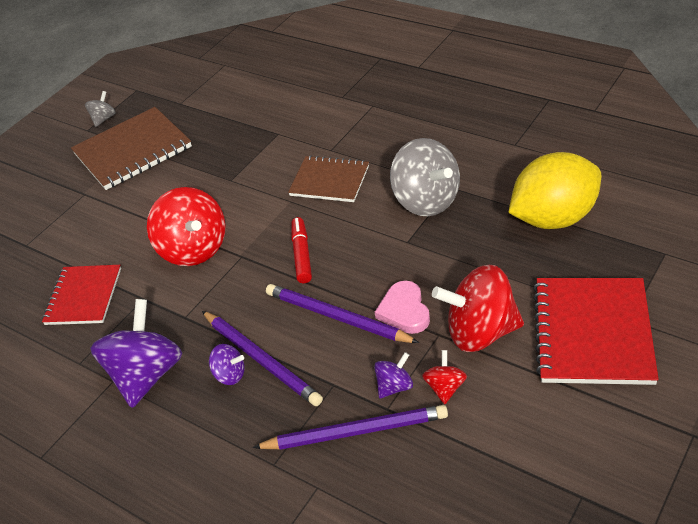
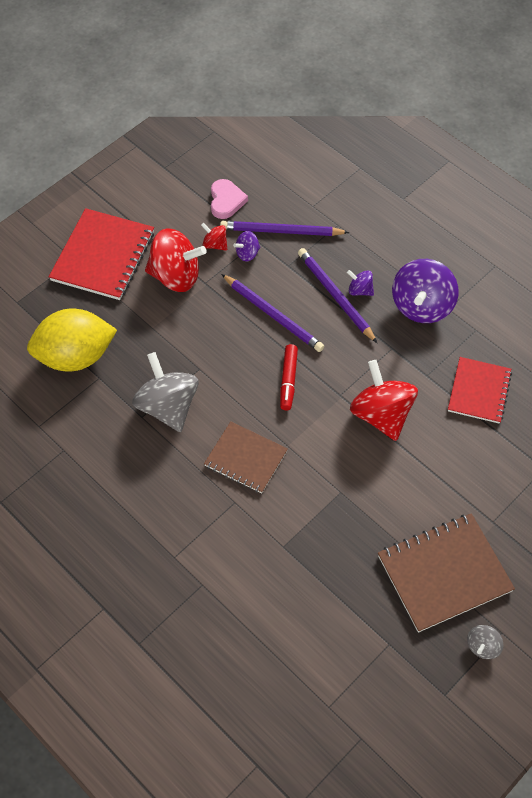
camera: 175 degrees left, 15 degrees up
pink heart [375,281,430,334] -> pink heart moved to [211,179,248,219]
red spinning top [422,350,467,404] -> red spinning top turned 105 degrees clockwise [201,223,227,250]

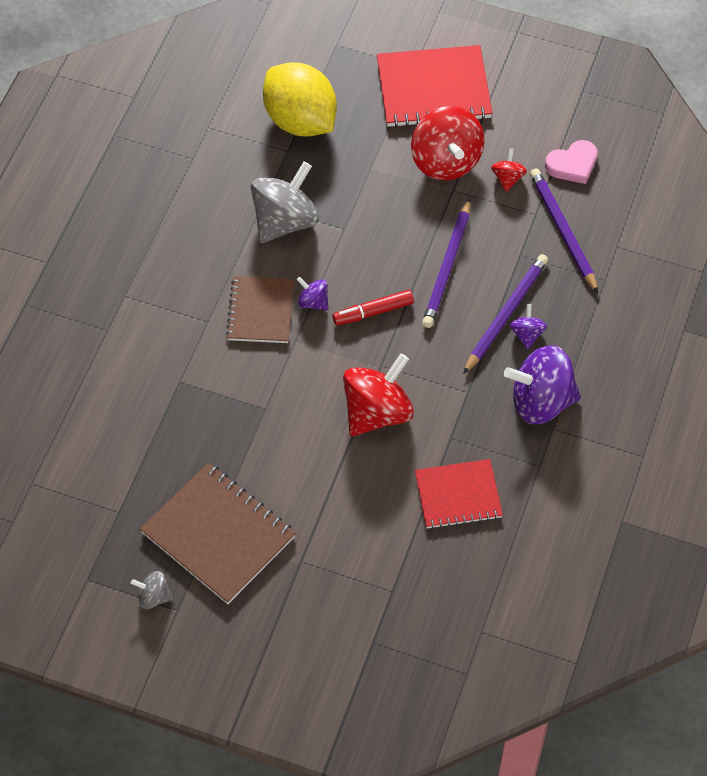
camera: 65 degrees right, 0 degrees up
purple spinning top [233,231,260,261] -> purple spinning top moved to [297,277,328,310]

